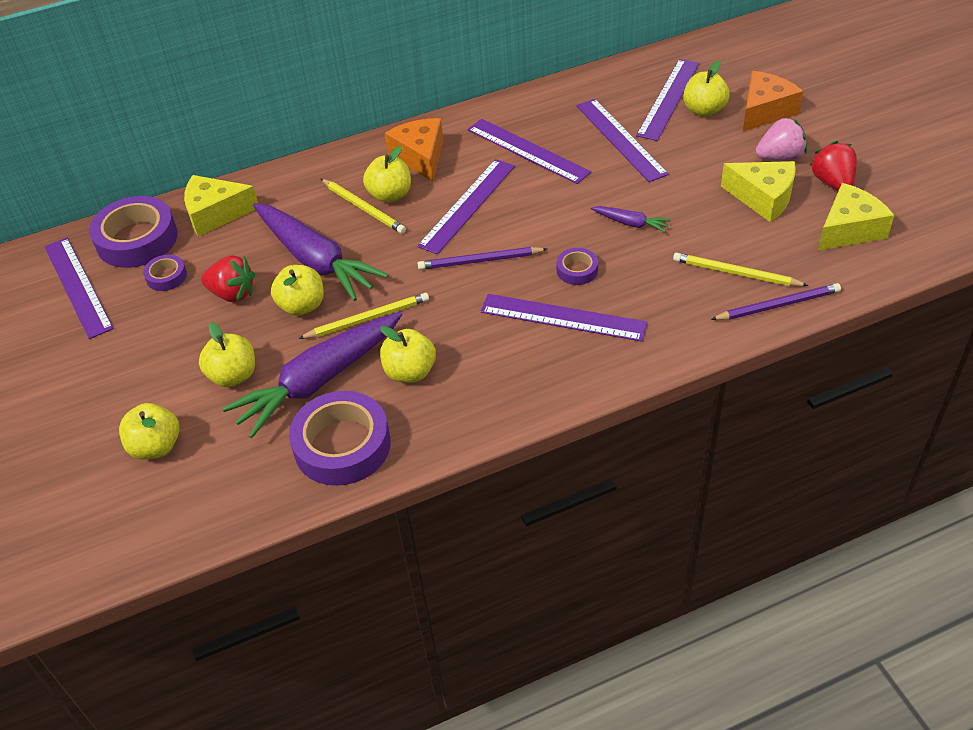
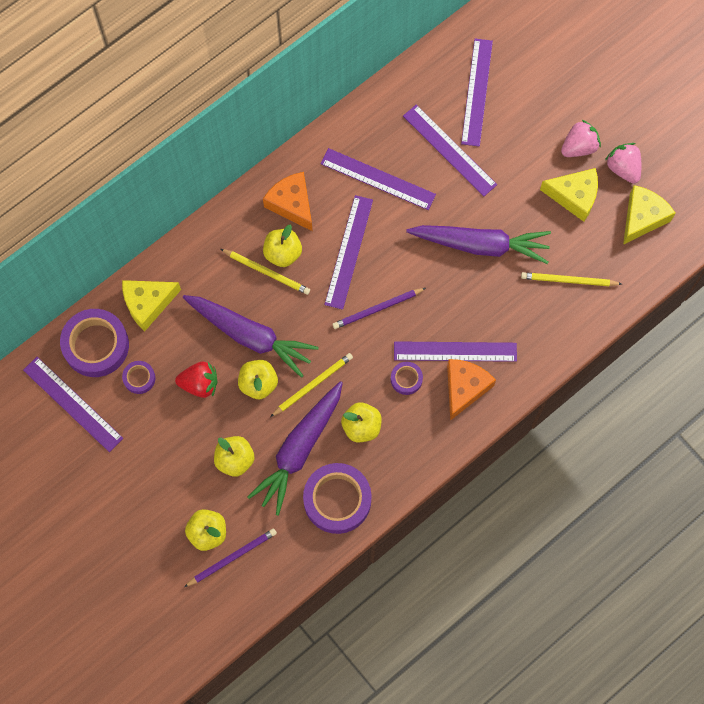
camera: 20 degrees left, 25 degrees up
purple tape [557,248,598,285] -> purple tape moved to [391,362,423,395]
purple carrot [591,206,671,233] -> purple carrot [406,225,551,264], size x2.26
yellow apple [683,61,730,117] -> none
purple pencil [711,283,841,320] -> purple pencil moved to [184,528,277,587]
orange cheese [743,71,803,131] -> orange cheese moved to [447,359,496,421]
red strawberry [809,141,857,191] -> pink strawberry [605,143,641,184]

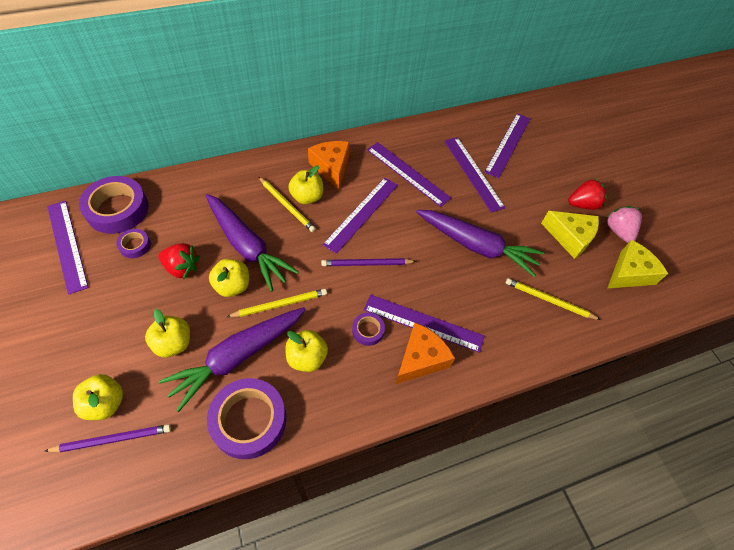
camera: 15 degrees right, 15 degrees down
yellow cheese [122,280,181,331] -> none
pink strawberry [561,120,601,157] -> red strawberry [568,179,607,210]

